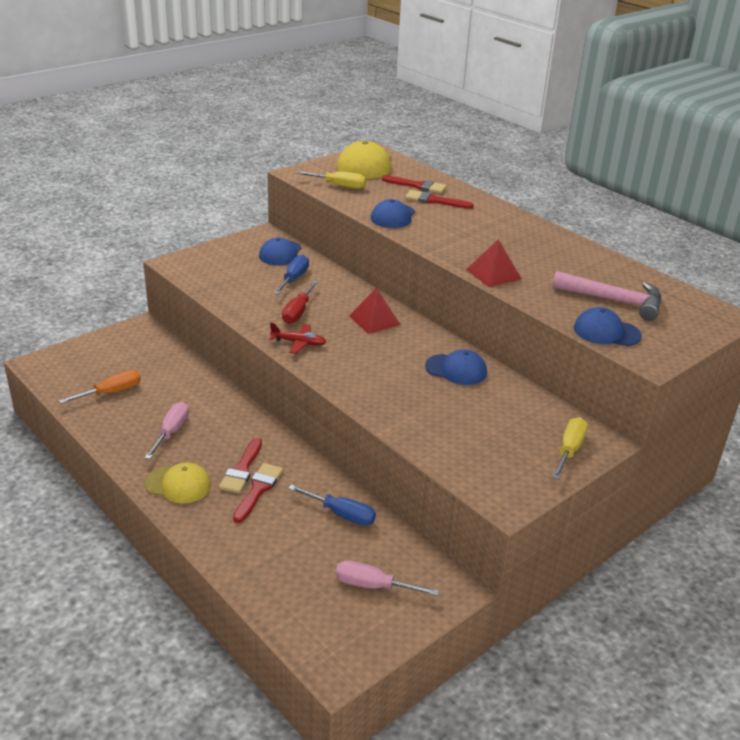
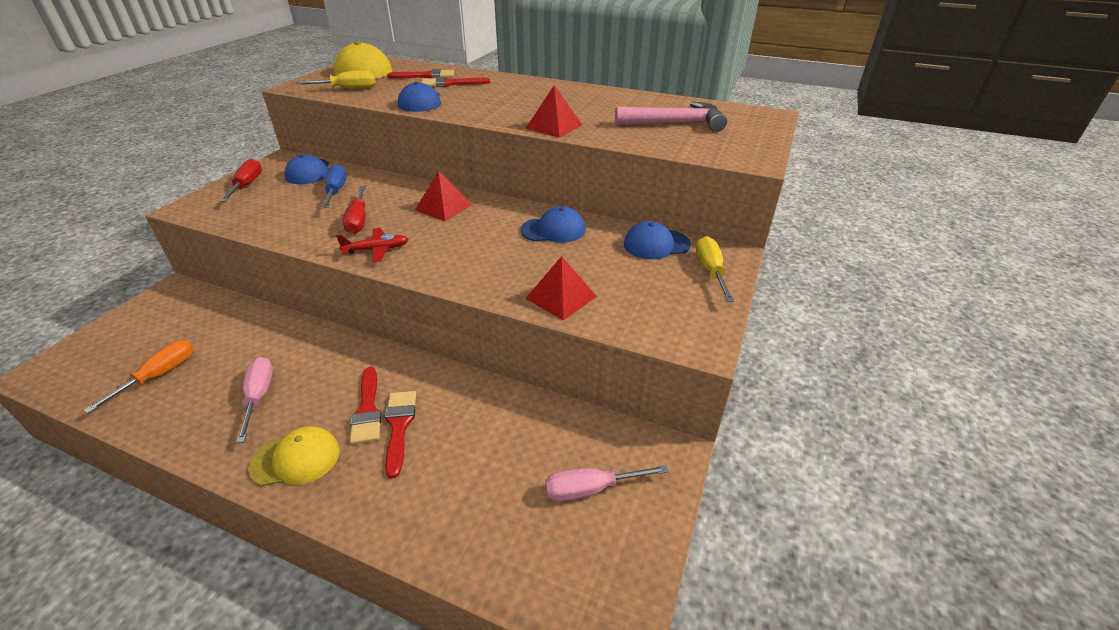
camera: 25 degrees left, 5 degrees up
blue screwdriver [288,485,376,526] -> none
blue cap [574,307,642,346] -> blue cap moved to [624,221,691,259]
none -> red screwdriver [220,159,262,202]
none -> red pyramid [525,256,597,321]

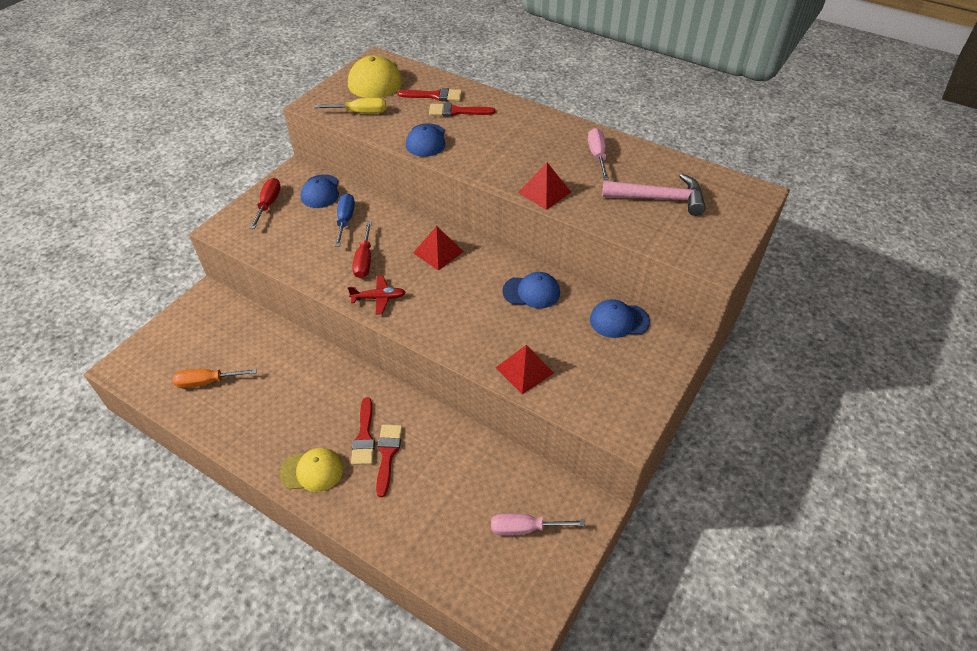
camera: 10 degrees right, 10 degrees up
orange screwdriver [83,340,194,413] -> orange screwdriver turned 135 degrees counterclockwise [173,369,257,388]
pink screwdriver [236,357,273,443] -> pink screwdriver moved to [588,128,609,180]
yellow screwdriver [696,236,734,302] -> none

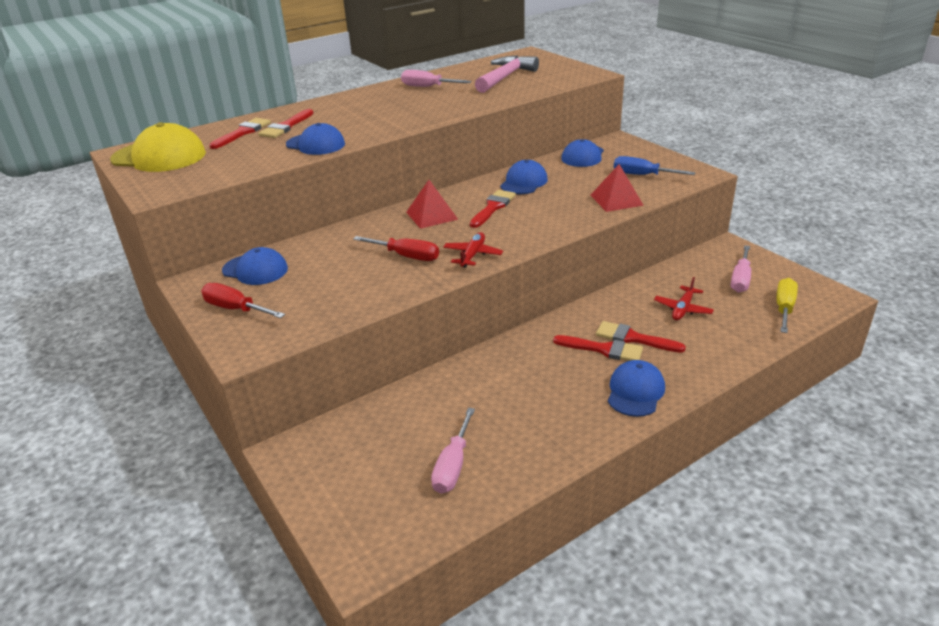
camera: 65 degrees left, 15 degrees down
orange screwdriver [173,369,257,388] -> pink screwdriver [431,408,475,494]
yellow cap [279,448,343,492] -> blue cap [608,360,665,417]
yellow screwdriver [314,98,386,113] -> yellow screwdriver moved to [777,278,798,333]
blue screwdriver [335,193,355,247] -> blue screwdriver moved to [614,156,695,175]
red pyramid [518,162,571,210] -> none
none -> red brush [470,190,516,228]
none -> red plane [654,277,714,320]

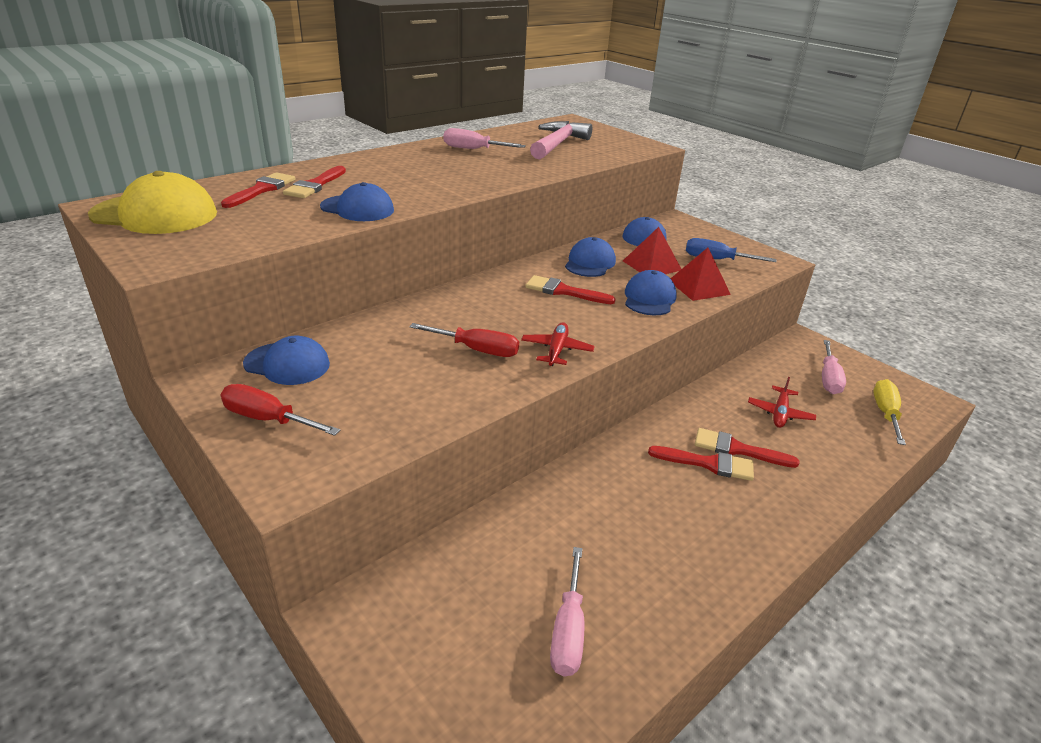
camera: 10 degrees left, 0 degrees up
red pyramid [406,180,458,229] -> red pyramid moved to [623,227,681,274]
red brush [470,190,516,228] -> red brush turned 90 degrees counterclockwise [525,275,615,304]
blue cap [608,360,665,417] -> blue cap moved to [625,270,677,315]

